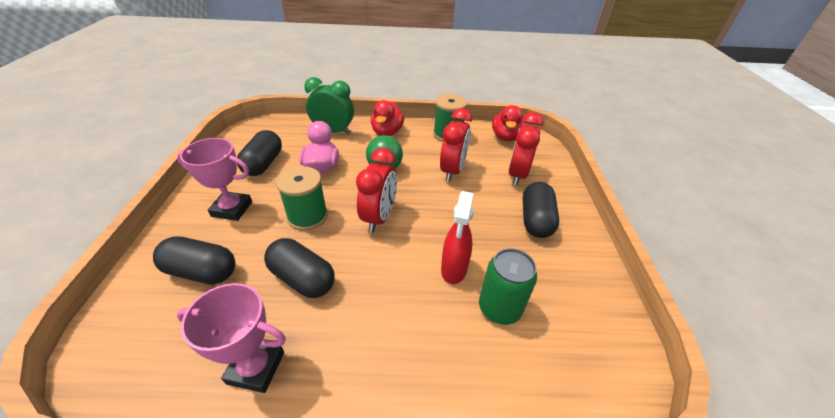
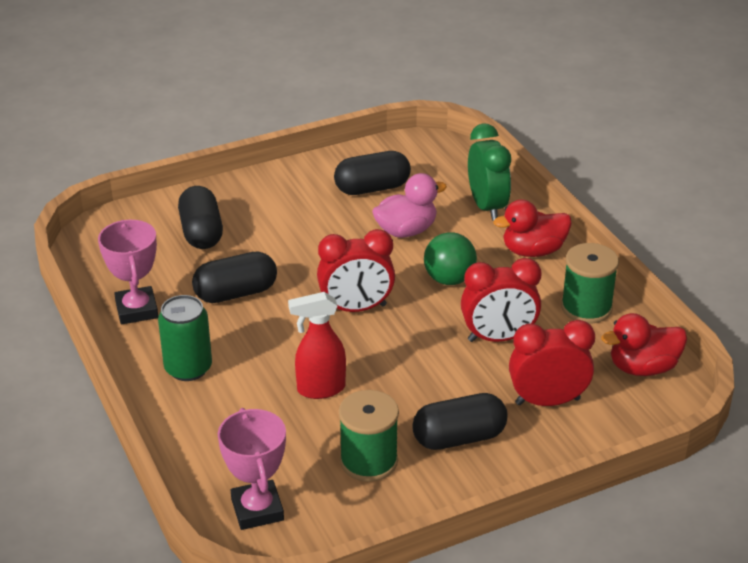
camera: 65 degrees right, 5 degrees down
pink trophy [177,138,252,221] -> pink trophy moved to [218,408,286,530]
black capsule [264,238,335,298] -> black capsule turned 60 degrees clockwise [192,251,277,303]
green spool [276,166,328,231] -> green spool moved to [339,390,399,482]
green can [479,248,537,325] -> green can moved to [158,295,212,381]

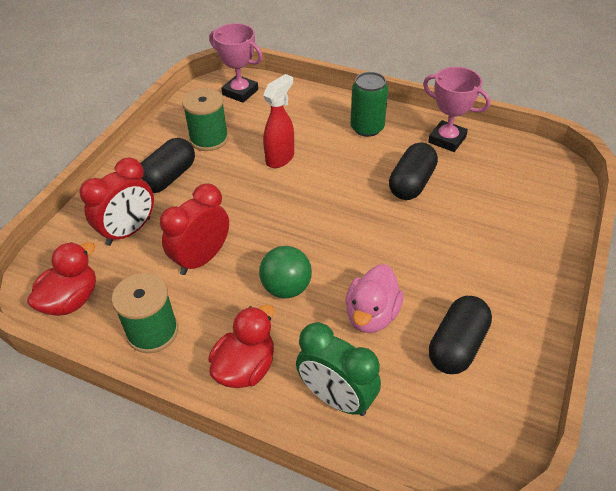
camera: 140 degrees right, 10 degrees up
black capsule [178,186,223,249] -> none
red clock [317,229,395,312] -> none

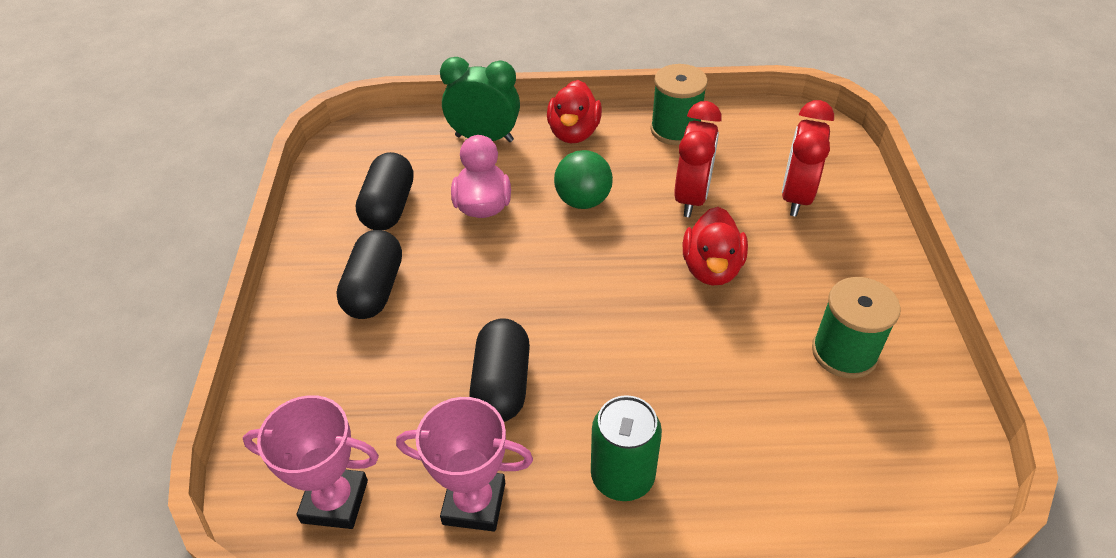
camera: 155 degrees right, 0 degrees up
red duck [27,242,96,316] -> red duck moved to [683,207,748,285]
black capsule [141,138,195,193] -> black capsule moved to [336,230,402,319]
pink trophy [209,23,263,103] -> pink trophy moved to [243,395,379,529]
red spray bottle [263,74,294,168] -> none

